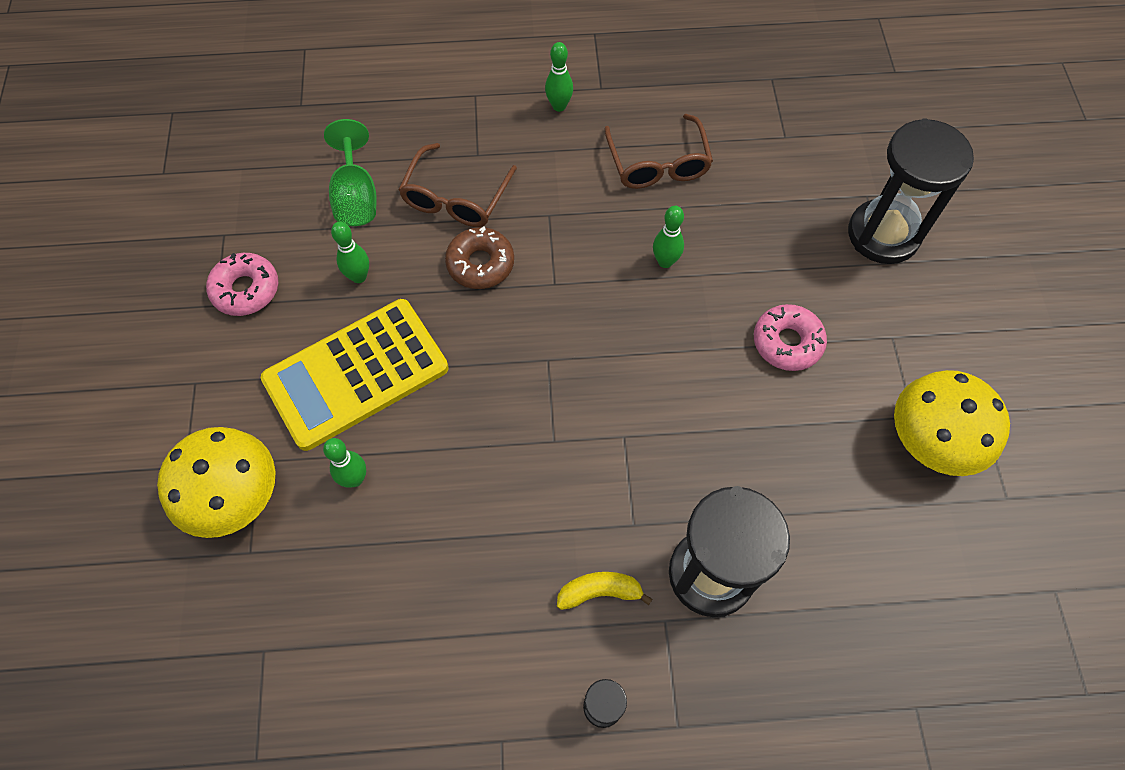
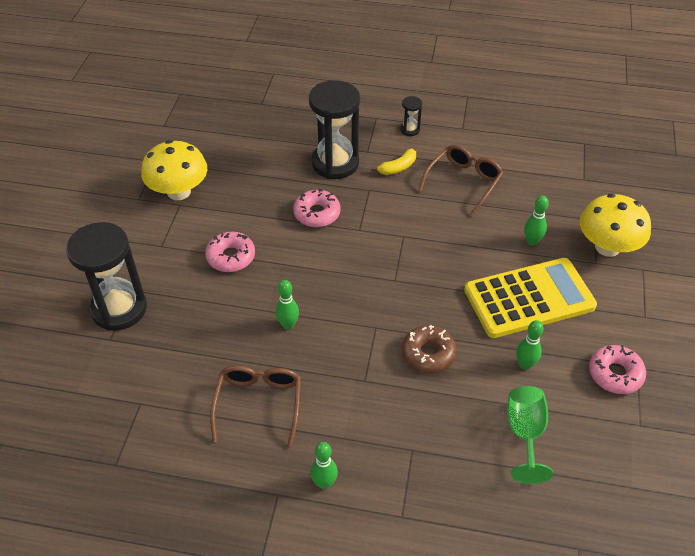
camera: 165 degrees left, 15 degrees down
brown glasses [398,143,517,227] -> brown glasses moved to [418,145,503,216]
yellow banana [557,572,652,610] -> yellow banana turned 45 degrees counterclockwise [371,149,416,175]
none -> pink donut [293,189,341,227]

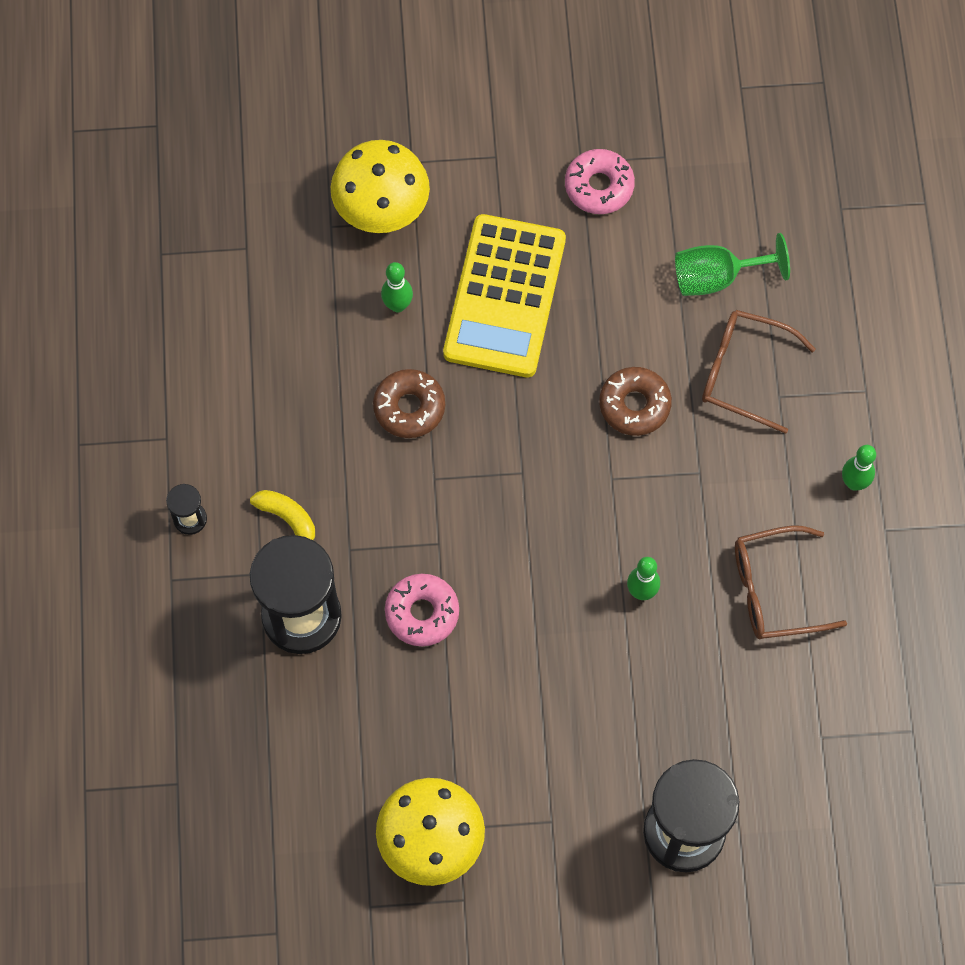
camera: 105 degrees left, 20 degrees up
pink donut [205,232,255,272] -> none
brown glasses [418,145,503,216] -> brown glasses moved to [702,310,815,434]
yellow calculator [464,258,597,338] -> yellow calculator turned 135 degrees counterclockwise [443,214,566,377]
green bowling pin [516,320,543,370] -> none
none -> brown donut [373,369,445,438]

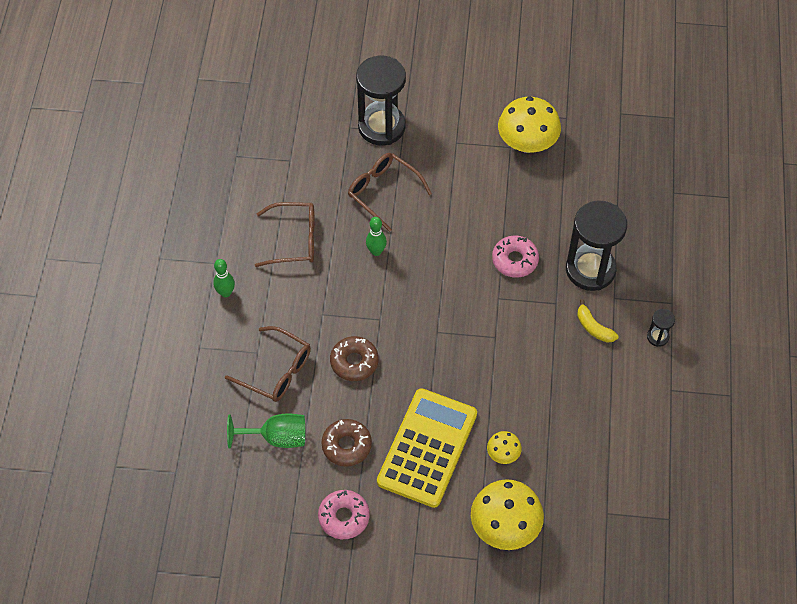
camera: 170 degrees left, 10 degrees down
brown donut [373,369,445,438] -> brown donut moved to [321,419,372,466]
green bowling pin [381,262,413,312] -> yellow mushroom [487,431,522,464]
none -> brown glasses [348,153,432,232]

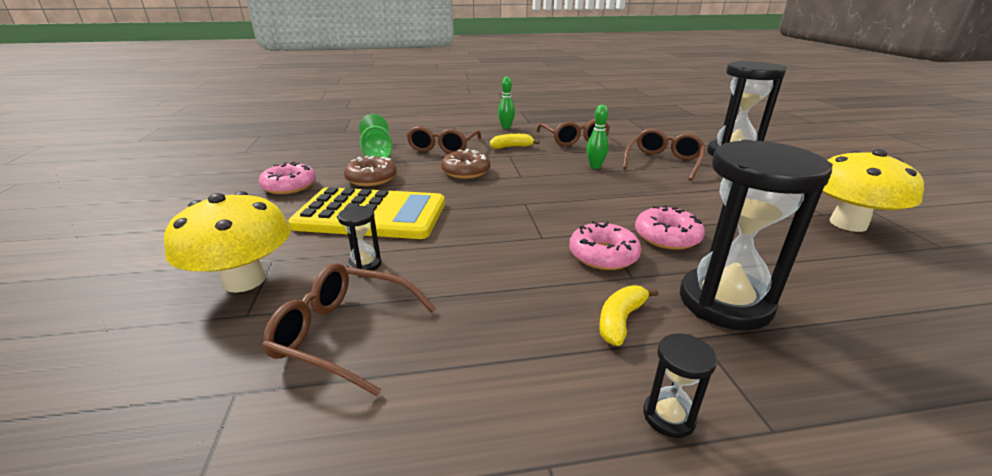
camera: 75 degrees right, 30 degrees down
yellow mushroom [487,431,522,464] -> black hourglass [338,206,382,271]
none -> brown glasses [262,263,436,396]
none -> yellow banana [490,134,540,149]
none -> pink donut [569,221,641,270]

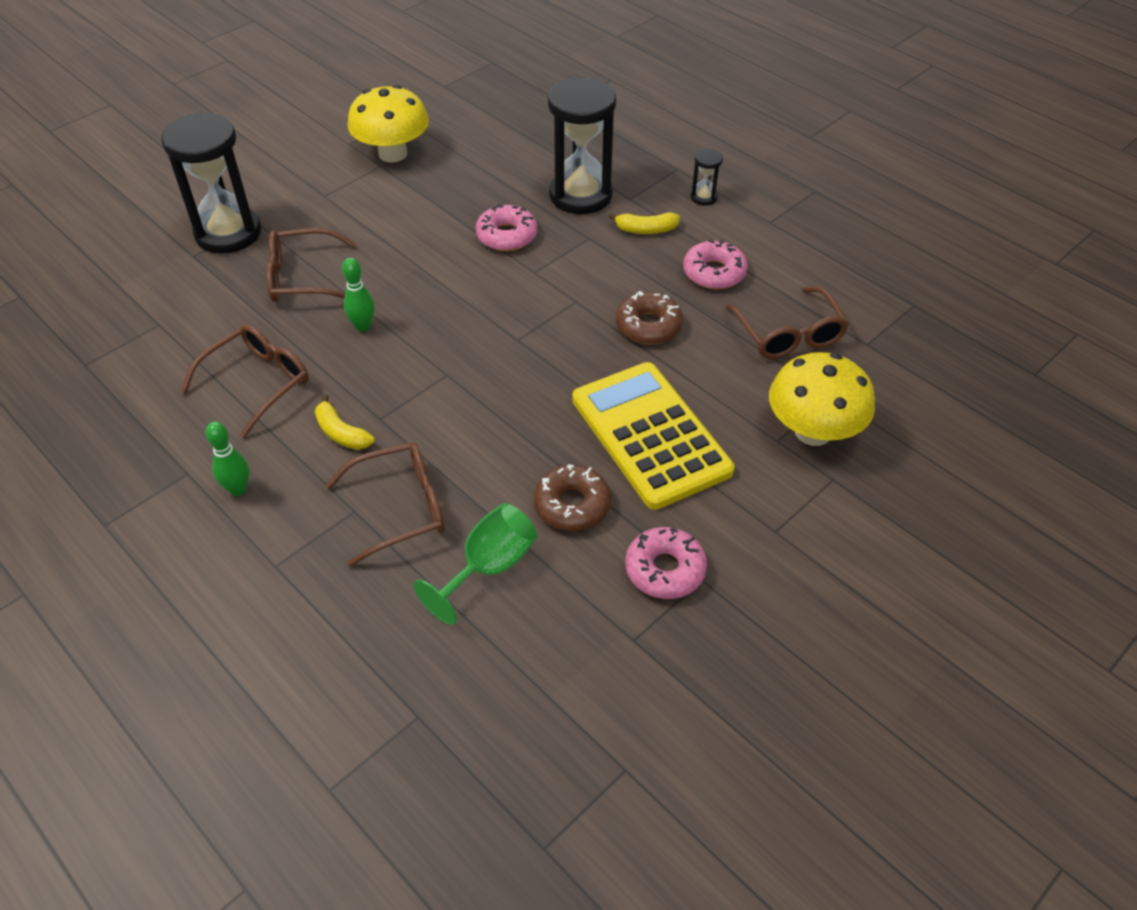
camera: 125 degrees left, 20 degrees up
black hourglass [338,206,382,271] -> none
brown donut [441,149,490,179] -> brown donut moved to [616,291,683,344]
pink donut [569,221,641,270] -> pink donut moved to [683,239,748,289]

